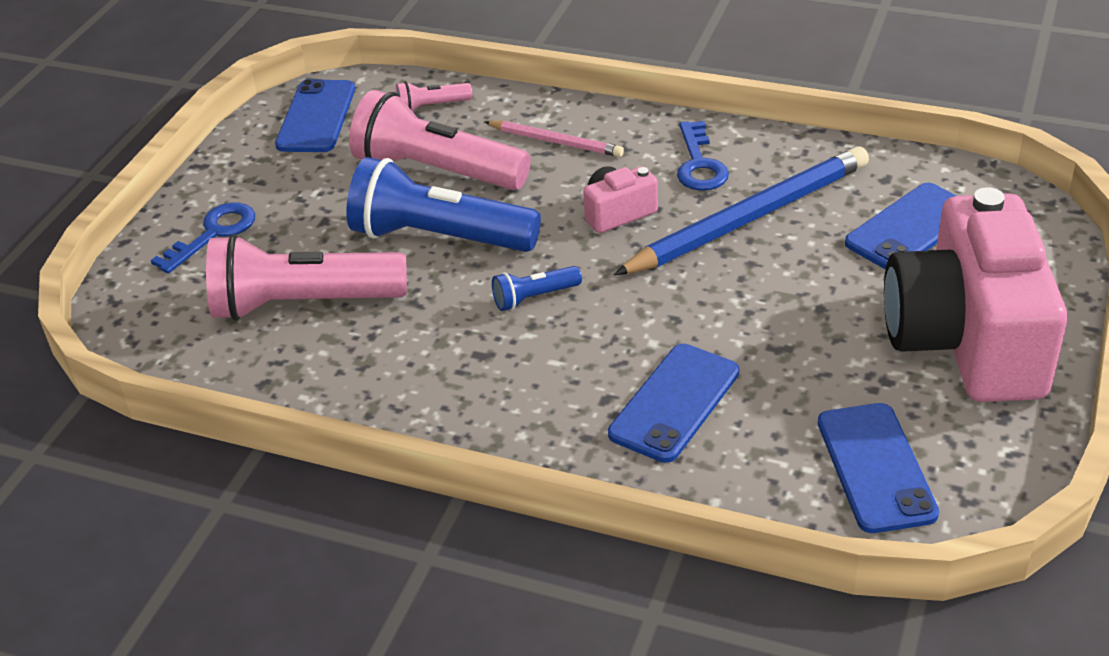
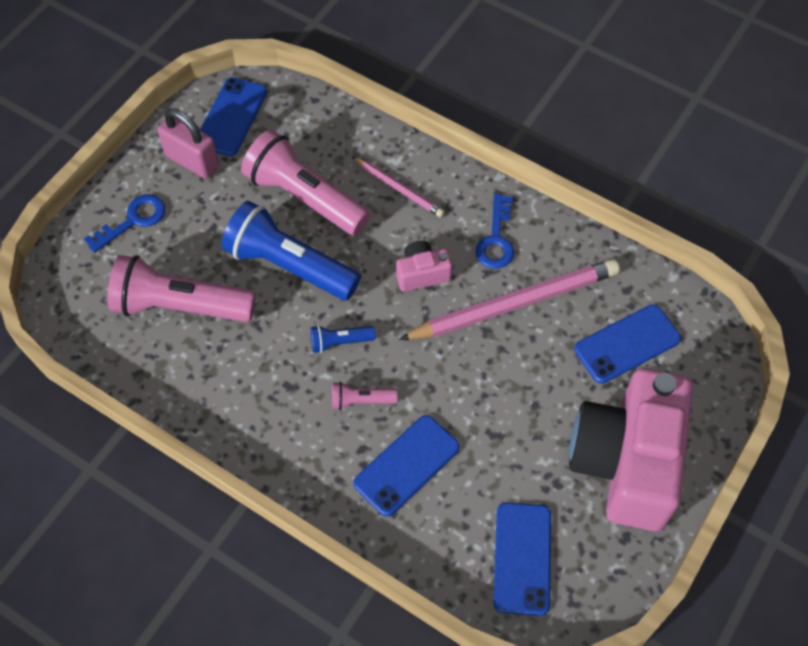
camera: 10 degrees right, 20 degrees up
pink flashlight [396,81,472,112] -> pink flashlight moved to [332,382,398,410]
blue pencil [613,146,869,275] -> pink pencil [399,259,620,340]
none -> pink padlock [157,108,219,179]

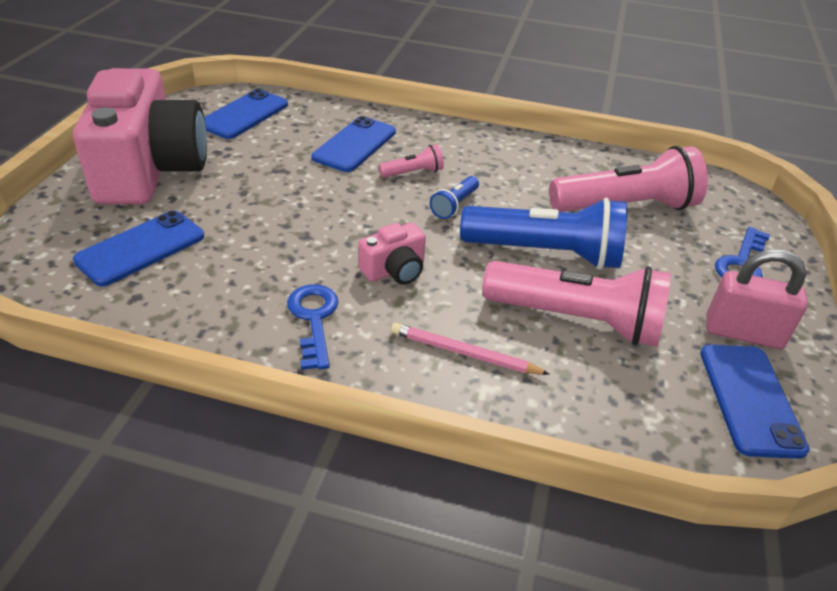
camera: 160 degrees right, 20 degrees down
blue flashlight [310,325,375,353] -> blue flashlight turned 150 degrees clockwise [430,176,479,219]
pink pencil [399,259,620,340] -> none
blue phone [494,503,551,616] -> blue phone turned 45 degrees clockwise [204,89,288,139]

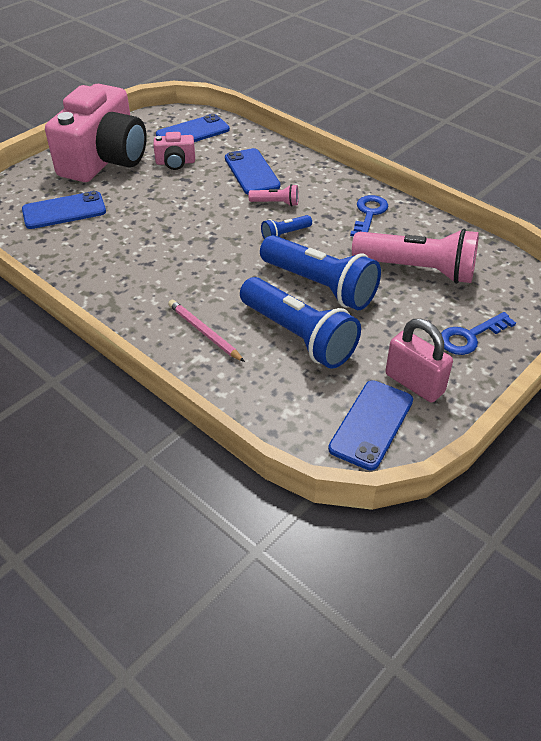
camera: 30 degrees right, 5 degrees up
blue key [287,284,338,370] -> blue key moved to [350,195,388,237]
blue phone [312,116,396,172] -> blue phone turned 75 degrees counterclockwise [225,148,280,195]
pink camera [359,223,426,285] -> pink camera moved to [153,132,195,170]
pink flashlight [482,261,671,347] -> blue flashlight [240,277,361,369]

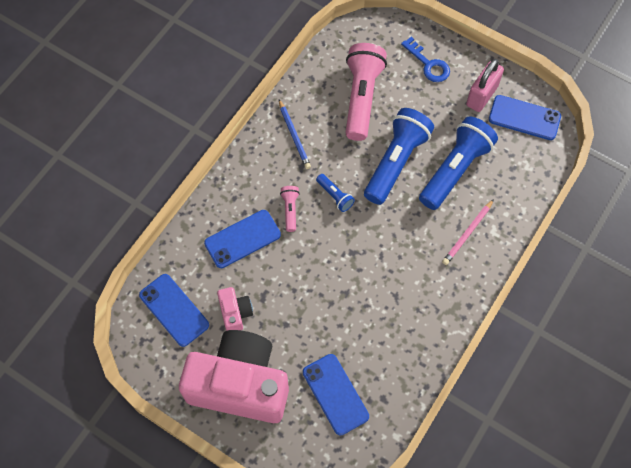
camera: 100 degrees left, 20 degrees up
blue key [350,195,388,237] -> blue pencil [279,99,311,169]

